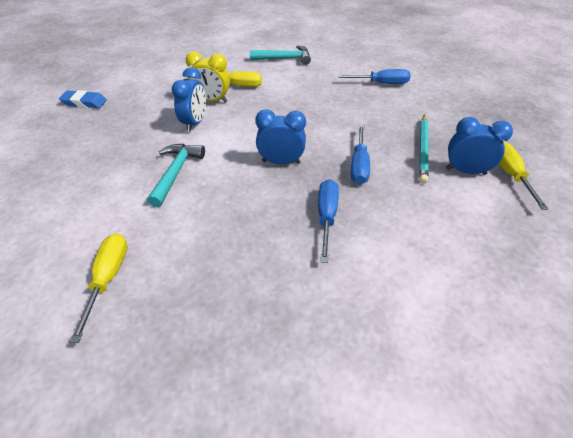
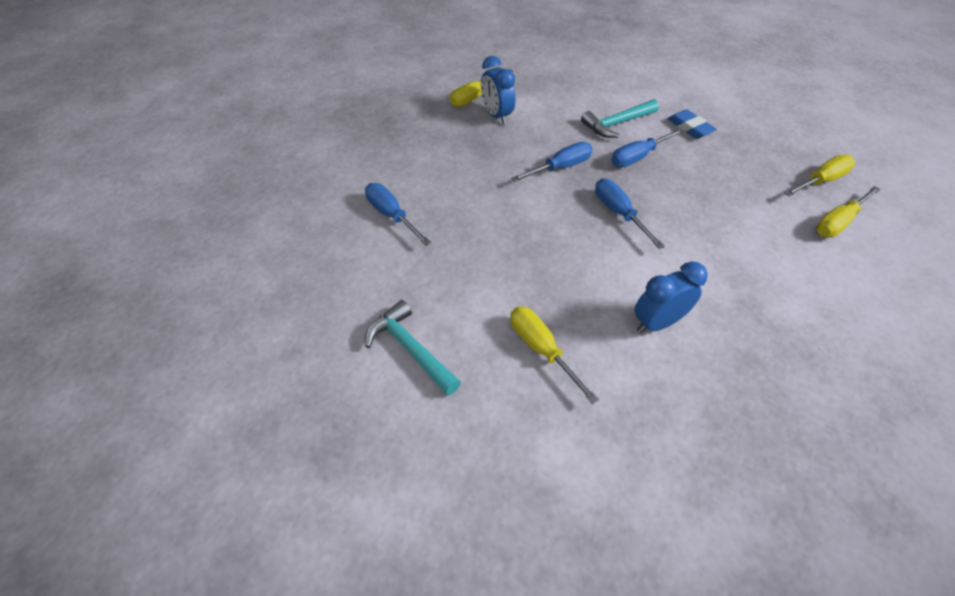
camera: 130 degrees left, 5 degrees up
blue eraser [59,90,107,108] -> blue eraser moved to [667,109,717,139]
turquoise hammer [147,144,205,207] -> turquoise hammer moved to [581,99,659,138]
yellow clock [186,51,230,103] -> none
blue clock [255,109,306,164] -> blue screwdriver [595,179,665,249]
turquoise pencil [419,115,428,184] -> none
none -> yellow screwdriver [784,154,855,196]

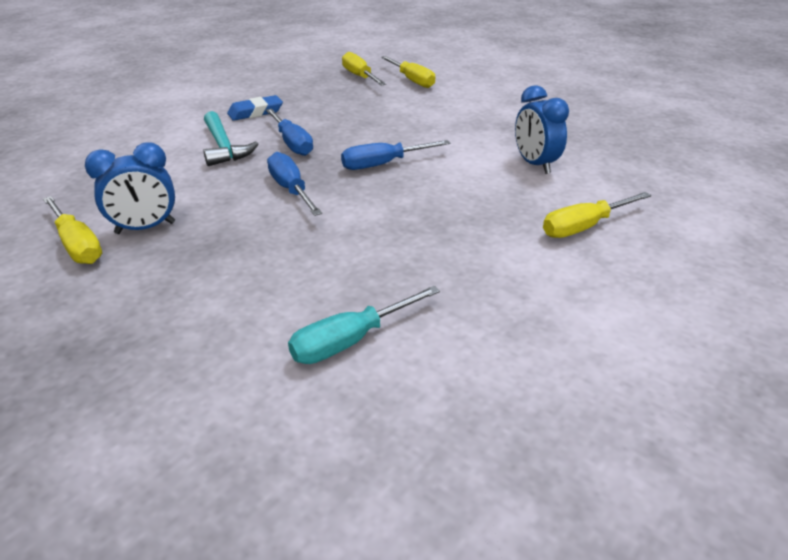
camera: 85 degrees left, 15 degrees down
blue screwdriver [365,183,431,246] -> turquoise screwdriver [288,286,440,364]
turquoise hammer [365,300,461,395] -> none

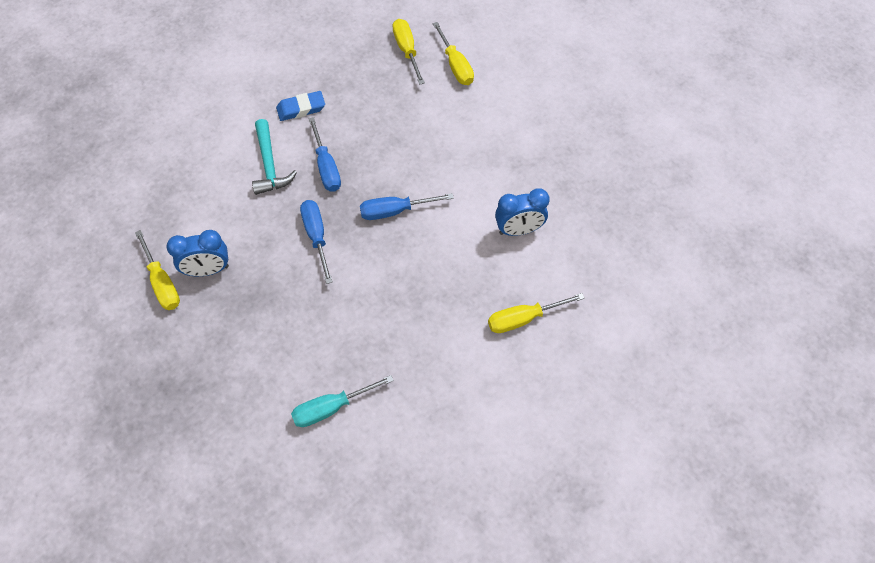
camera: 10 degrees right, 25 degrees up
blue clock [515,85,569,174] -> blue clock turned 90 degrees counterclockwise [495,189,550,236]

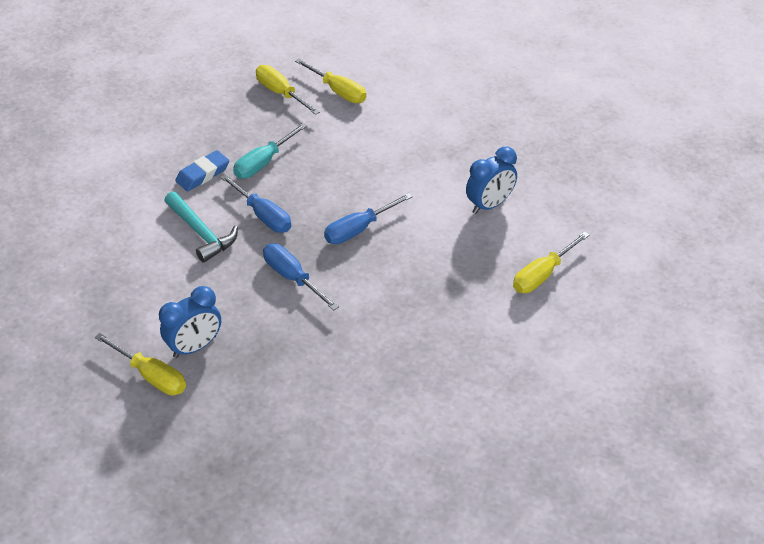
camera: 25 degrees left, 15 degrees down
turquoise screwdriver [291,375,394,427] -> turquoise screwdriver moved to [233,123,307,179]

